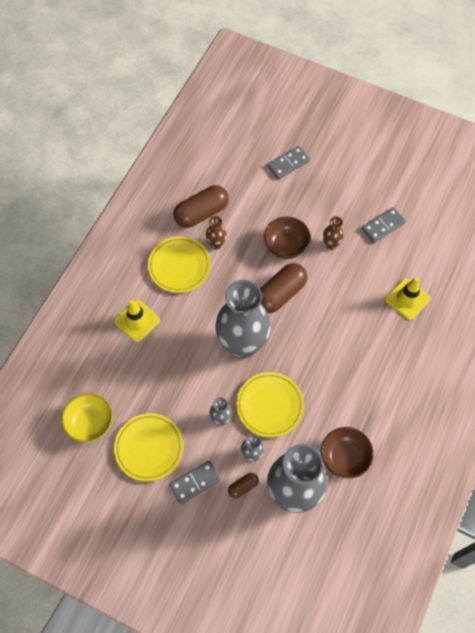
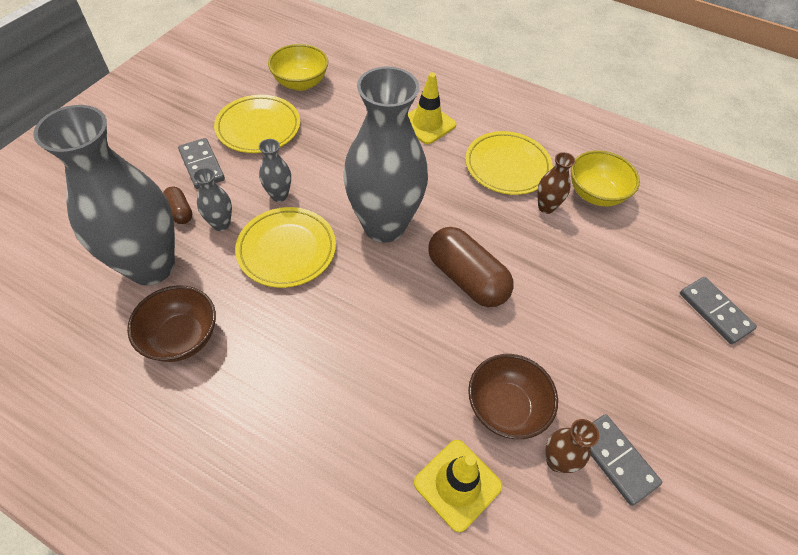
camera: 90 degrees right, 10 degrees down
brown capsule [173,185,229,228] -> yellow bowl [571,150,640,207]
brown bowl [264,217,311,259] -> brown bowl moved to [468,354,558,439]
brown vase [323,216,344,250] -> brown vase moved to [545,419,599,473]

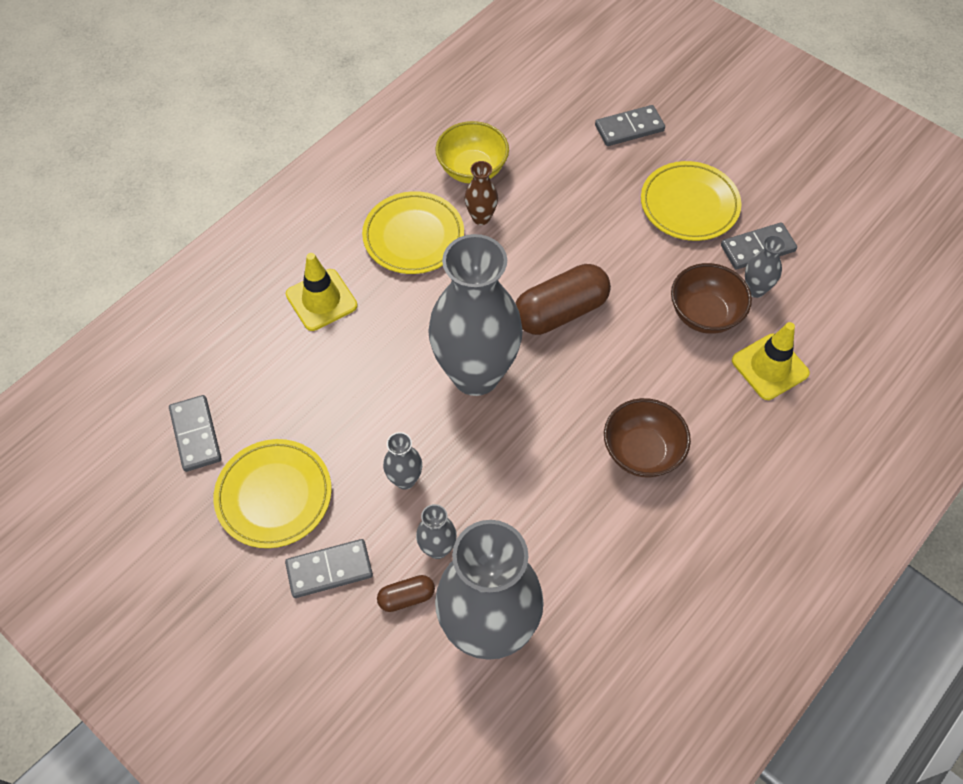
camera: 75 degrees left, 5 degrees up
brown bowl [127,285,216,362] -> brown bowl moved to [604,398,691,478]
yellow plate [235,207,336,288] -> yellow plate moved to [641,161,741,241]
yellow bowl [268,44,328,91] -> grey domino [169,395,221,472]
brown vase [545,419,599,473] -> grey vase [745,235,786,298]

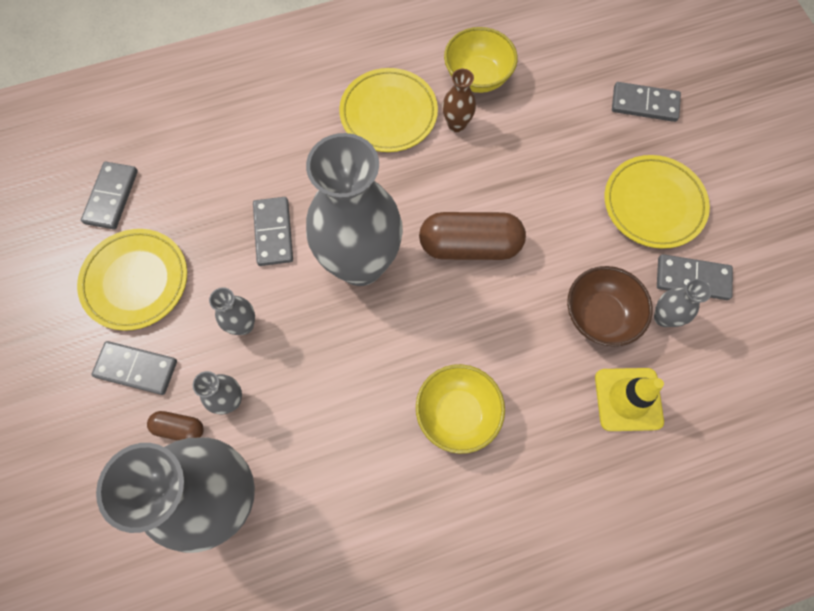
camera: 30 degrees right, 10 degrees up
yellow traffic cone [286,253,357,331] -> none
brown bowl [604,398,691,478] -> yellow bowl [416,364,505,454]
none -> grey domino [253,197,293,266]

